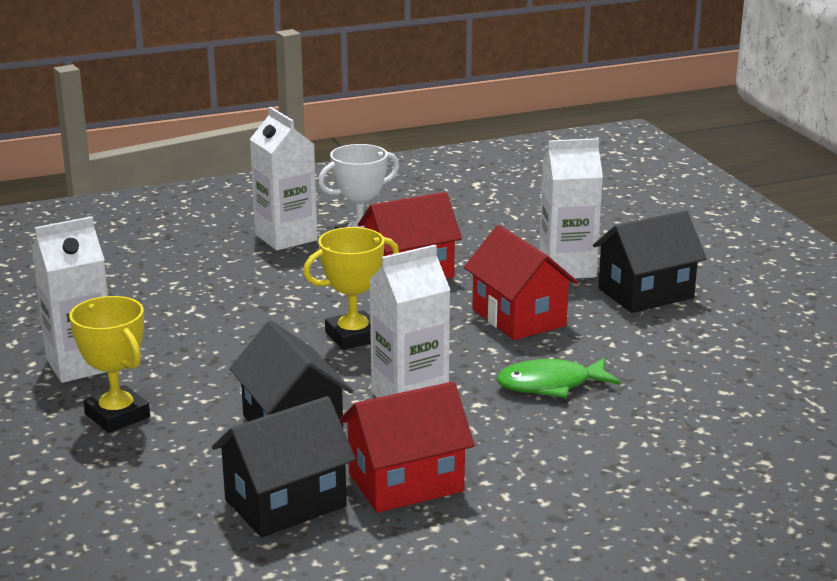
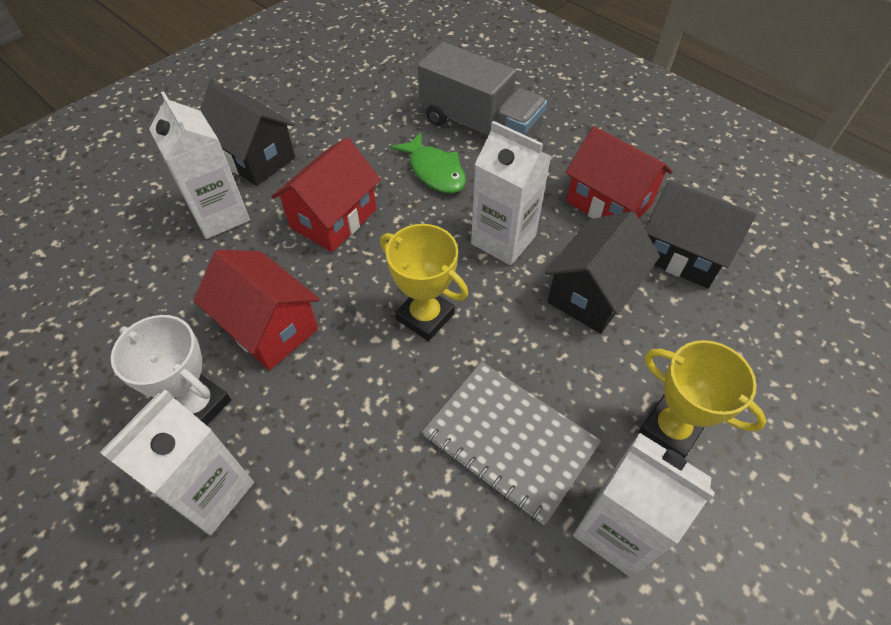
camera: 115 degrees left, 30 degrees up
yellow trophy [69,296,150,433] -> yellow trophy turned 75 degrees counterclockwise [638,340,767,458]
none -> grey truck [418,42,547,138]
none -> grey notebook [422,361,601,525]

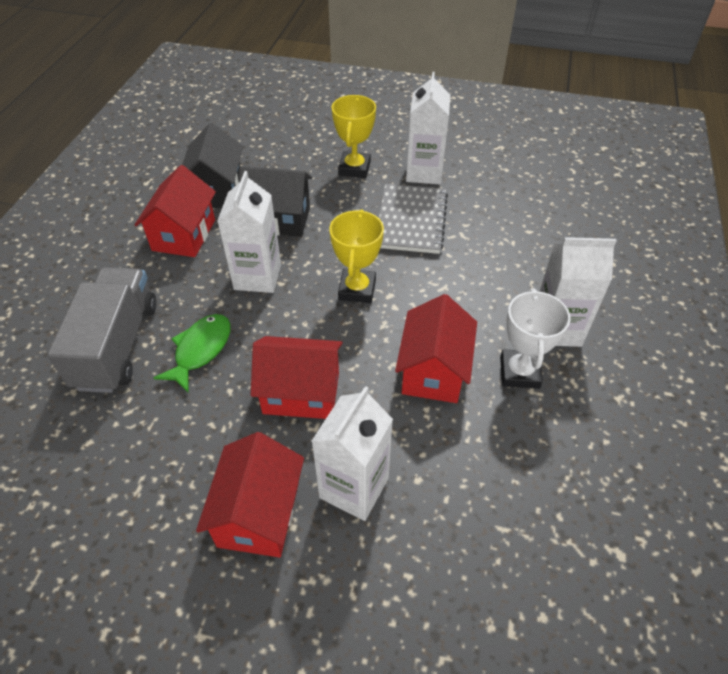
camera: 120 degrees left, 5 degrees down
black house [200,83,295,186] -> red house [196,432,304,558]

